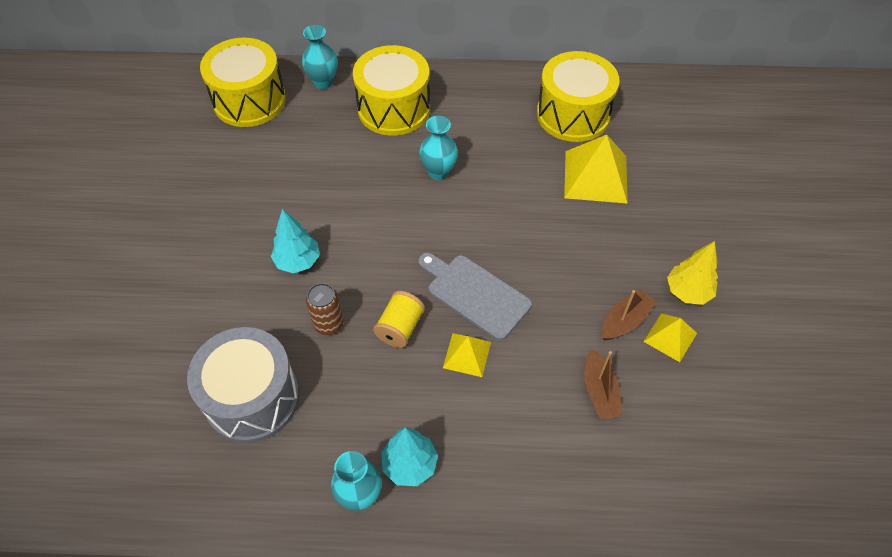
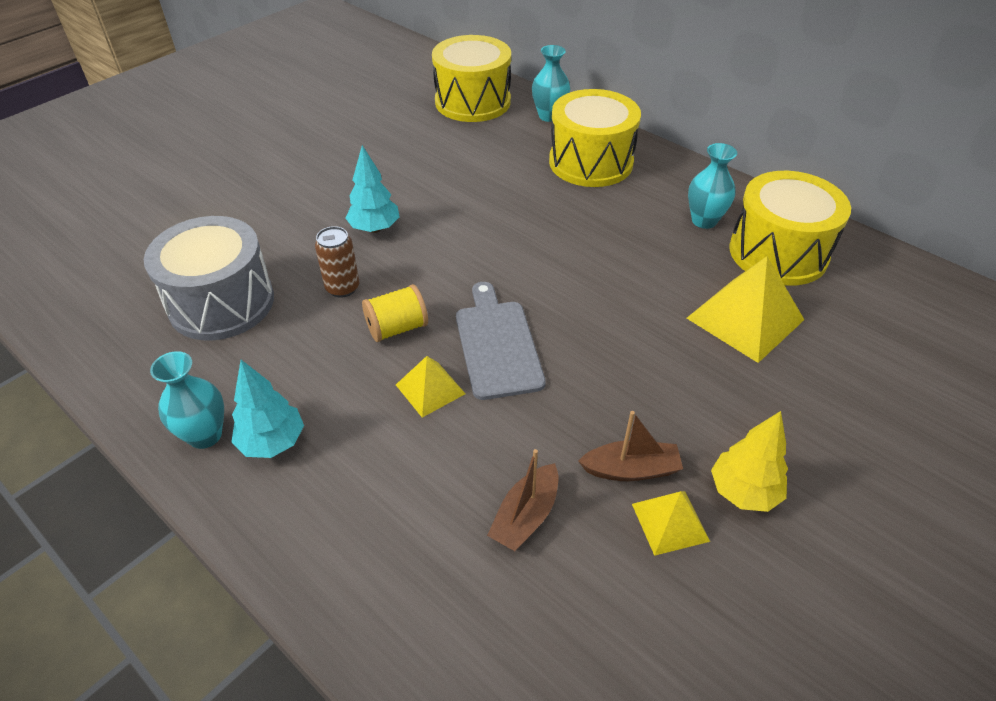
camera: 40 degrees right, 10 degrees down
turquoise vase [419,116,458,180] -> turquoise vase moved to [688,143,737,229]

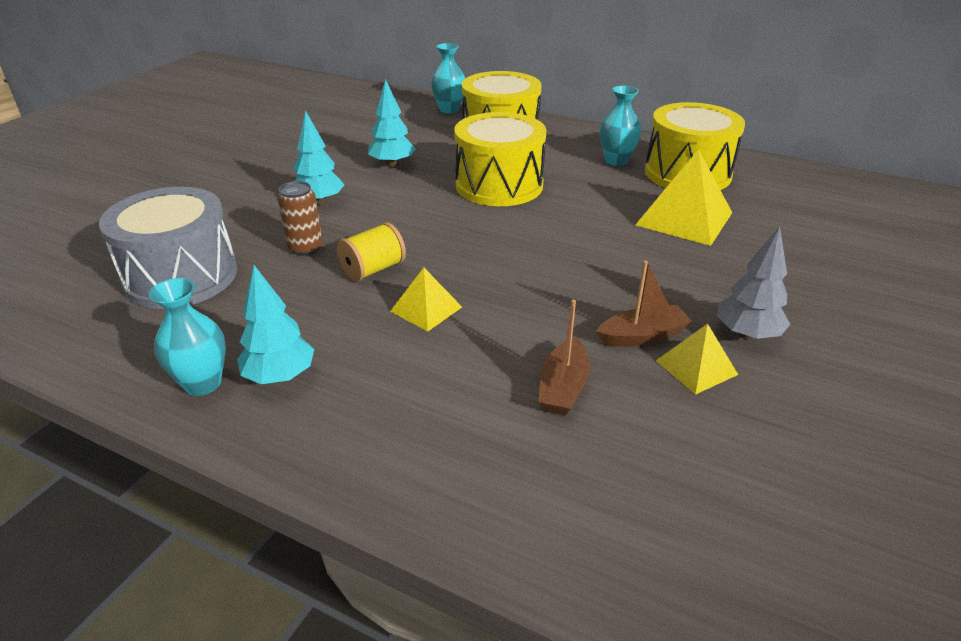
camera: 15 degrees left, 10 degrees down
yellow drum [432,35,511,122] -> yellow drum moved to [454,112,546,206]
grey cutting board [456,282,546,400] -> none
yellow tree [711,411,788,512] -> grey tree [717,226,790,340]
none -> turquoise tree [368,79,415,167]

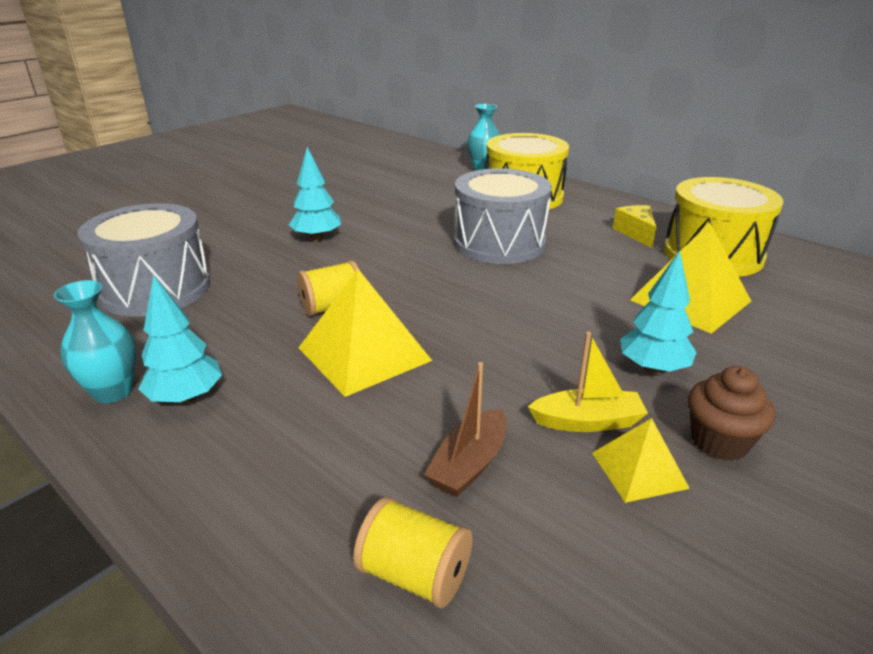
camera: 15 degrees right, 5 degrees down
brown can [278,181,323,256] -> none
turquoise tree [368,79,415,167] -> turquoise tree moved to [620,250,697,374]
yellow pyramid [390,268,462,332] -> yellow pyramid [299,269,432,397], size x1.78
yellow drum [454,112,546,206] -> grey drum [454,168,552,264]
brown boat [596,260,692,347] -> yellow boat [528,332,648,432]
turquoise vase [600,86,641,166] -> yellow cheese [613,205,656,248]
grey tree [717,226,790,340] -> brown cupcake [688,366,775,461]
none -> yellow spool [353,497,472,608]

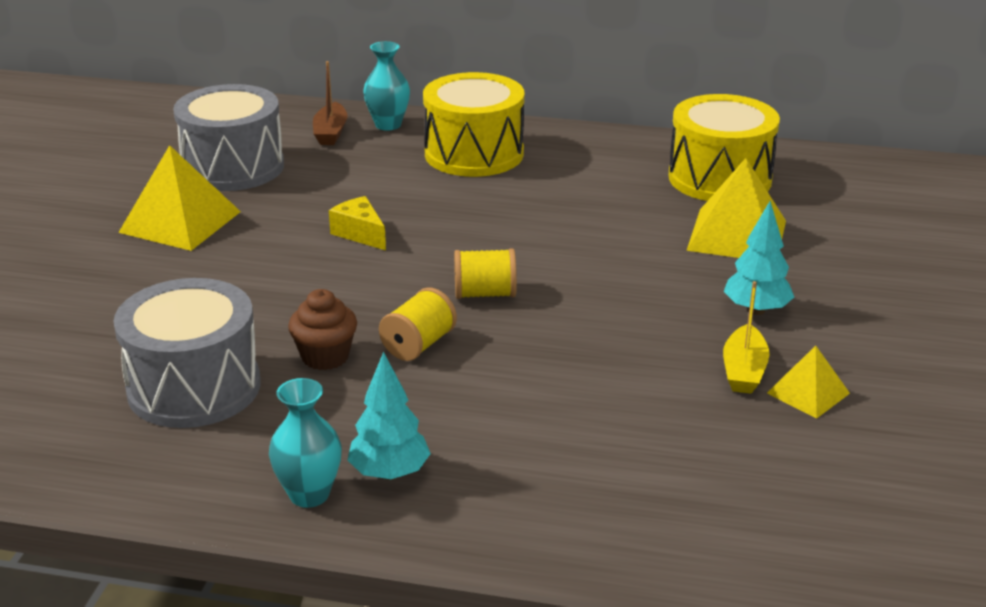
camera: 30 degrees left, 0 degrees up
turquoise tree [289,147,341,241] -> none
yellow pyramid [299,269,432,397] -> yellow pyramid moved to [118,145,241,251]
yellow spool [353,497,472,608] -> yellow spool moved to [454,249,517,299]
brown boat [424,362,506,497] -> brown boat moved to [313,61,347,145]
grey drum [454,168,552,264] -> grey drum moved to [173,84,284,191]
yellow boat [528,332,648,432] -> yellow boat turned 135 degrees clockwise [723,281,770,394]
yellow cheese [613,205,656,248] -> yellow cheese moved to [329,196,386,251]
brown cupcake [688,366,775,461] -> brown cupcake moved to [288,289,357,370]

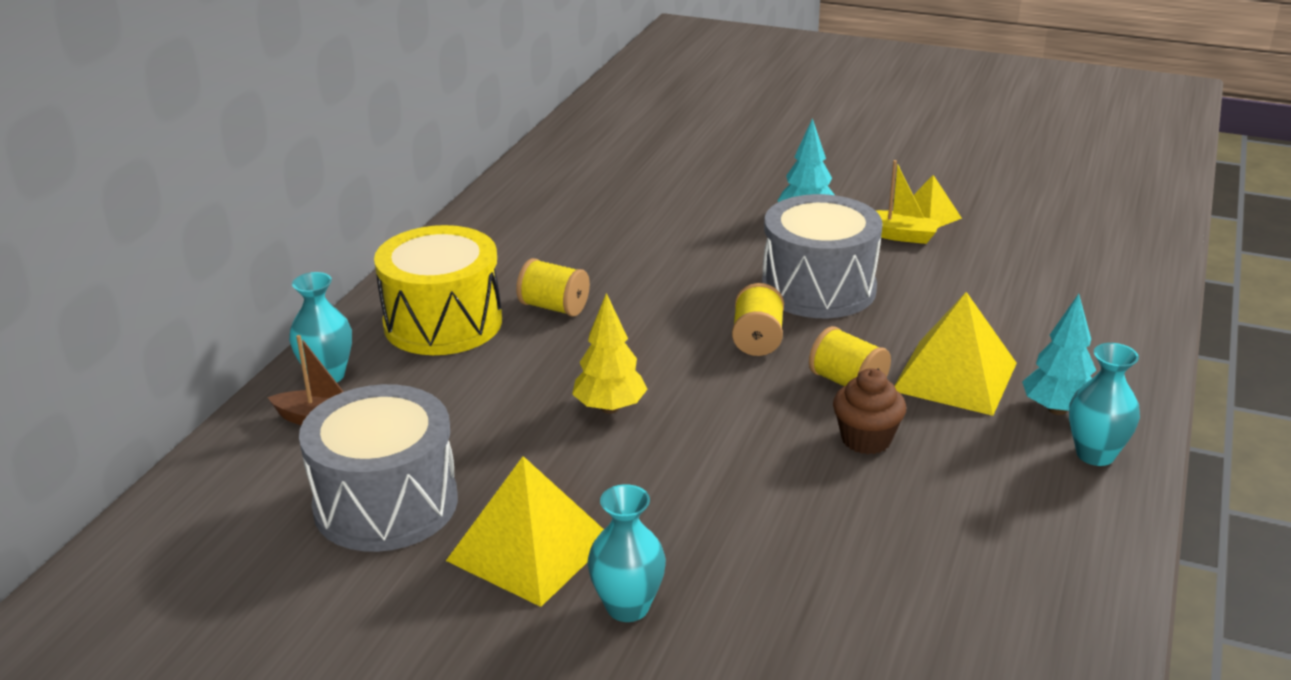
camera: 80 degrees left, 0 degrees up
grey drum [113,278,261,428] -> grey drum moved to [762,194,883,318]
yellow cheese [329,196,386,251] -> yellow tree [572,293,648,414]
yellow drum [668,94,780,201] -> none
yellow pyramid [686,158,786,258] -> yellow pyramid moved to [895,292,1017,416]
none -> yellow spool [516,258,590,317]
none -> turquoise vase [587,484,666,622]

